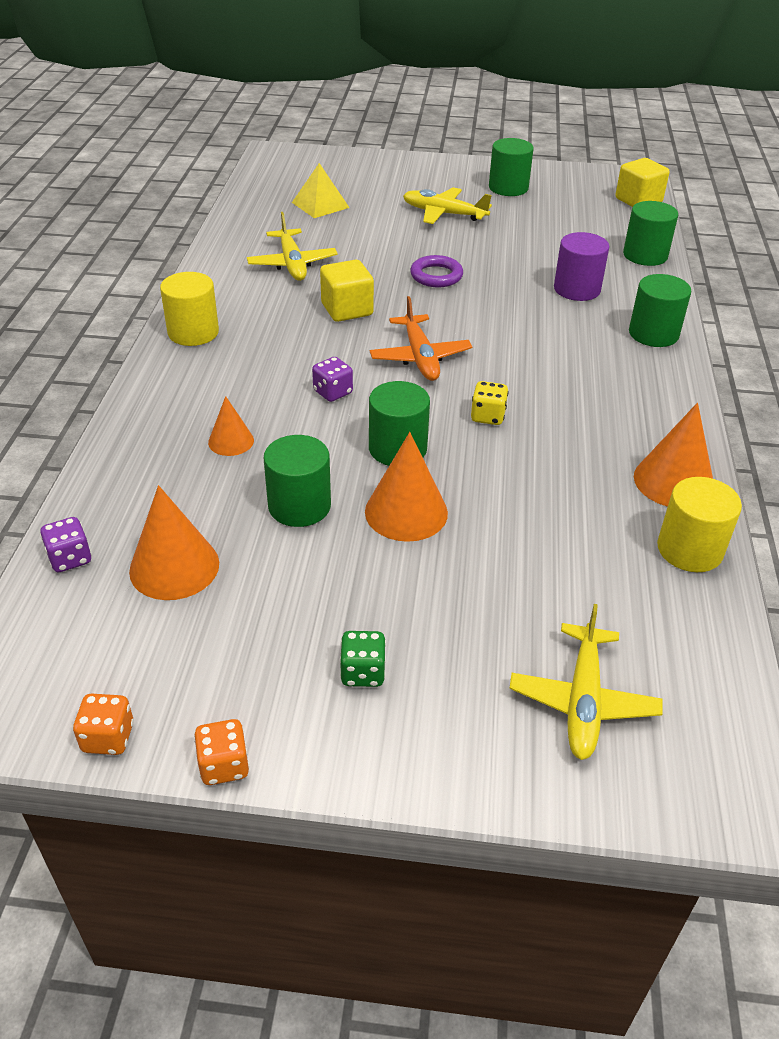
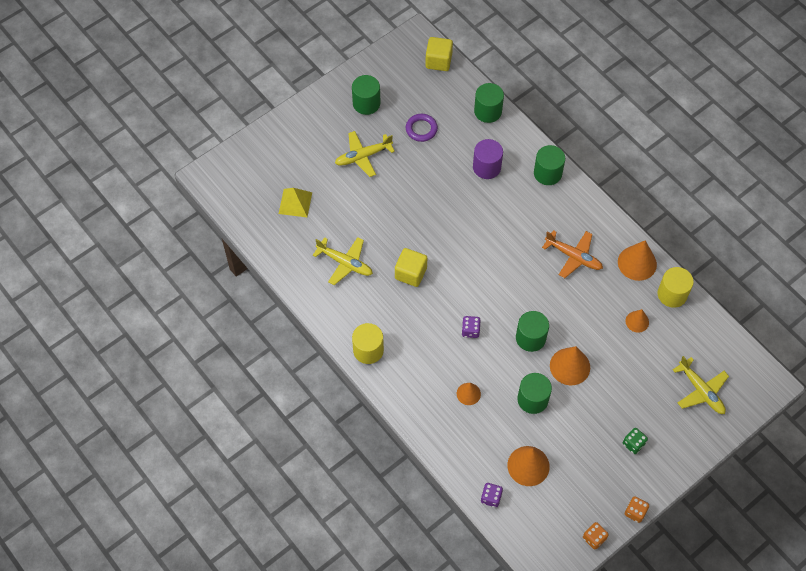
camera: 45 degrees left, 20 degrees up
orange plane [370,296,472,381] -> orange plane moved to [542,230,603,278]
purple ring [410,255,463,287] -> purple ring moved to [406,114,438,142]
yellow dice [471,381,509,425] -> none
none -> orange cone [626,309,649,333]

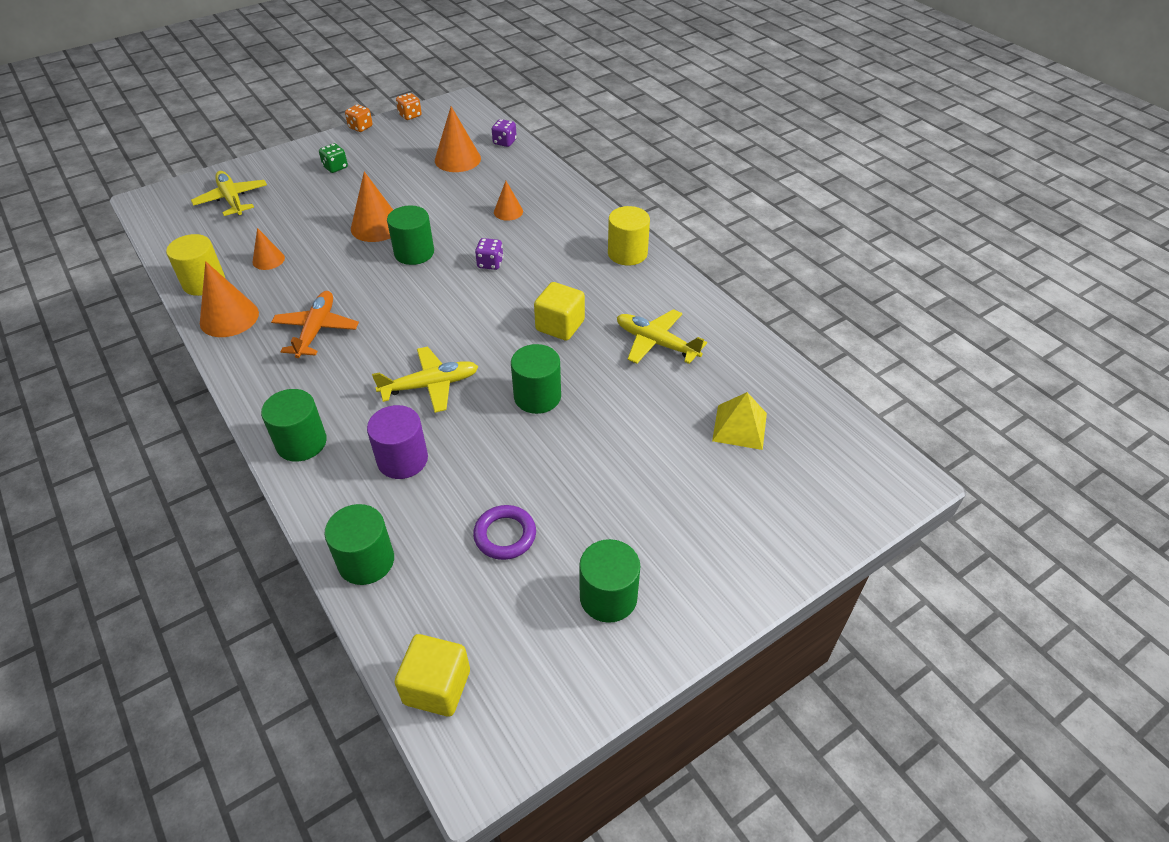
camera: 175 degrees left, 15 degrees down
yellow plane [335,131,395,177] -> yellow plane moved to [372,347,479,413]
green cylinder [517,373,552,414] -> green cylinder moved to [511,344,561,414]
orange plane [542,230,603,278] -> orange plane turned 60 degrees clockwise [271,291,359,358]

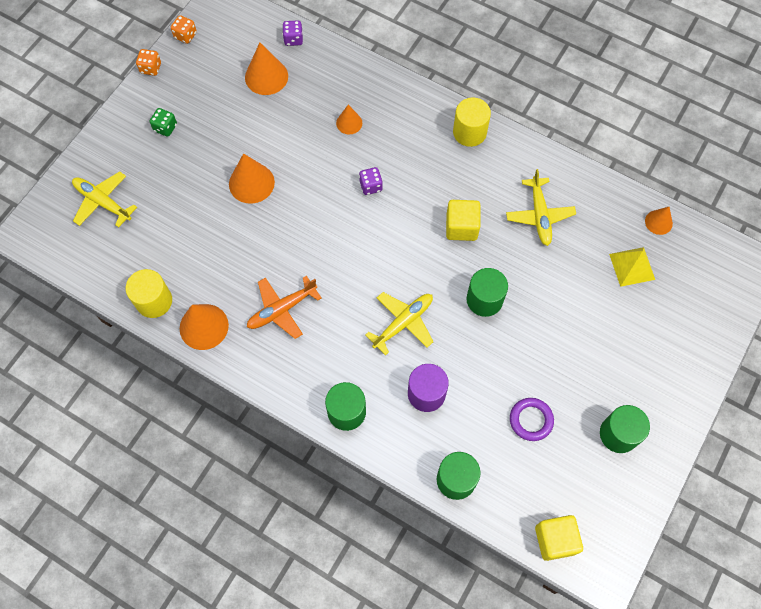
camera: 25 degrees left, 20 degrees up
orange cone [253,228,285,270] -> orange cone moved to [645,207,673,235]
orange plane [271,291,359,358] -> orange plane turned 105 degrees counterclockwise [247,276,321,339]
green cylinder [387,205,434,265] -> none
yellow plane [617,309,707,364] -> yellow plane turned 105 degrees counterclockwise [506,169,576,246]

